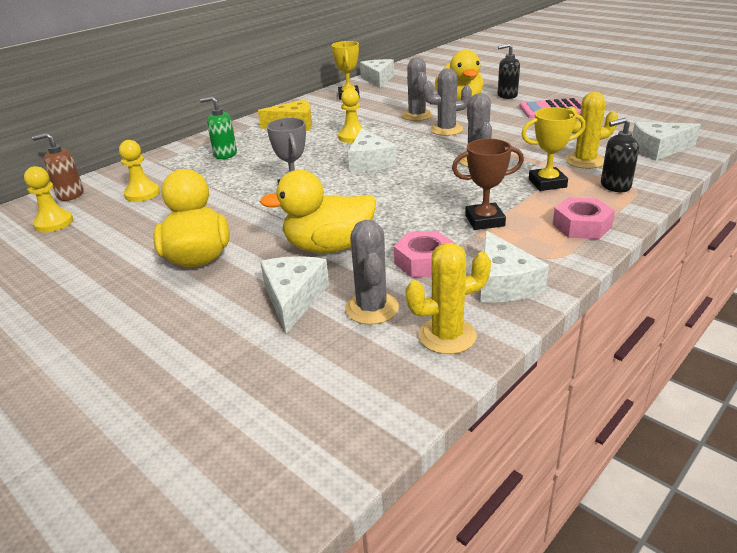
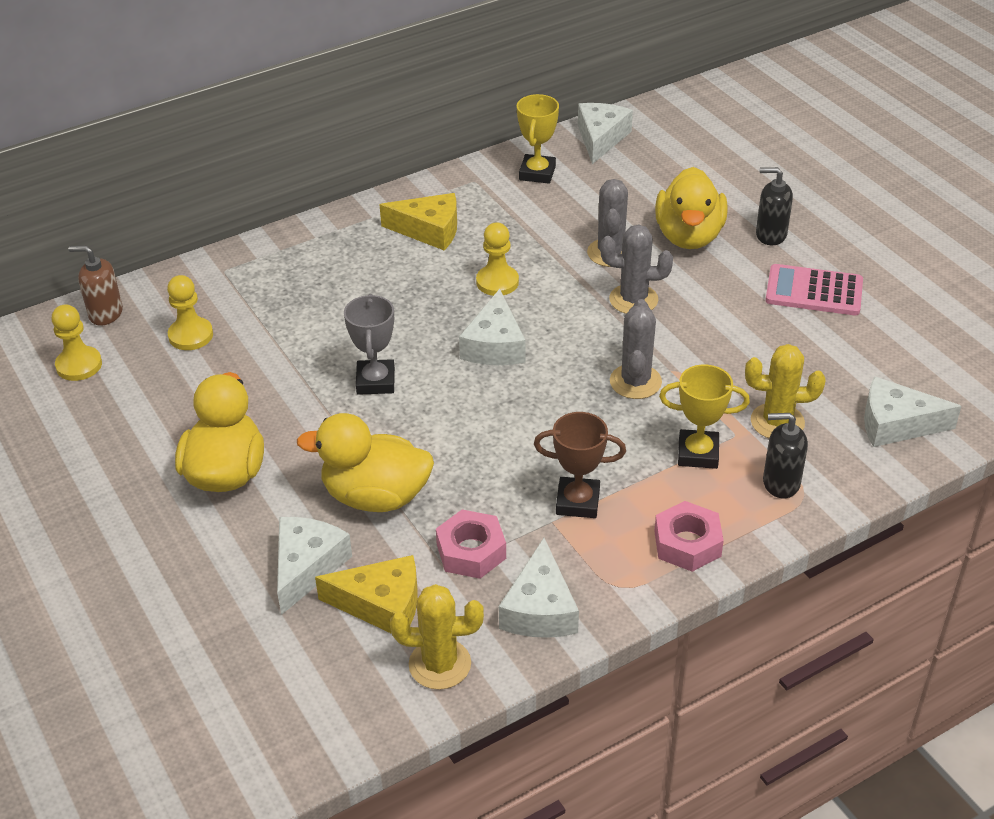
camera: 15 degrees right, 10 degrees up
green soap dispenser [200,96,237,159] -> none
grey cactus [345,220,399,325] -> yellow cheese [315,555,418,634]

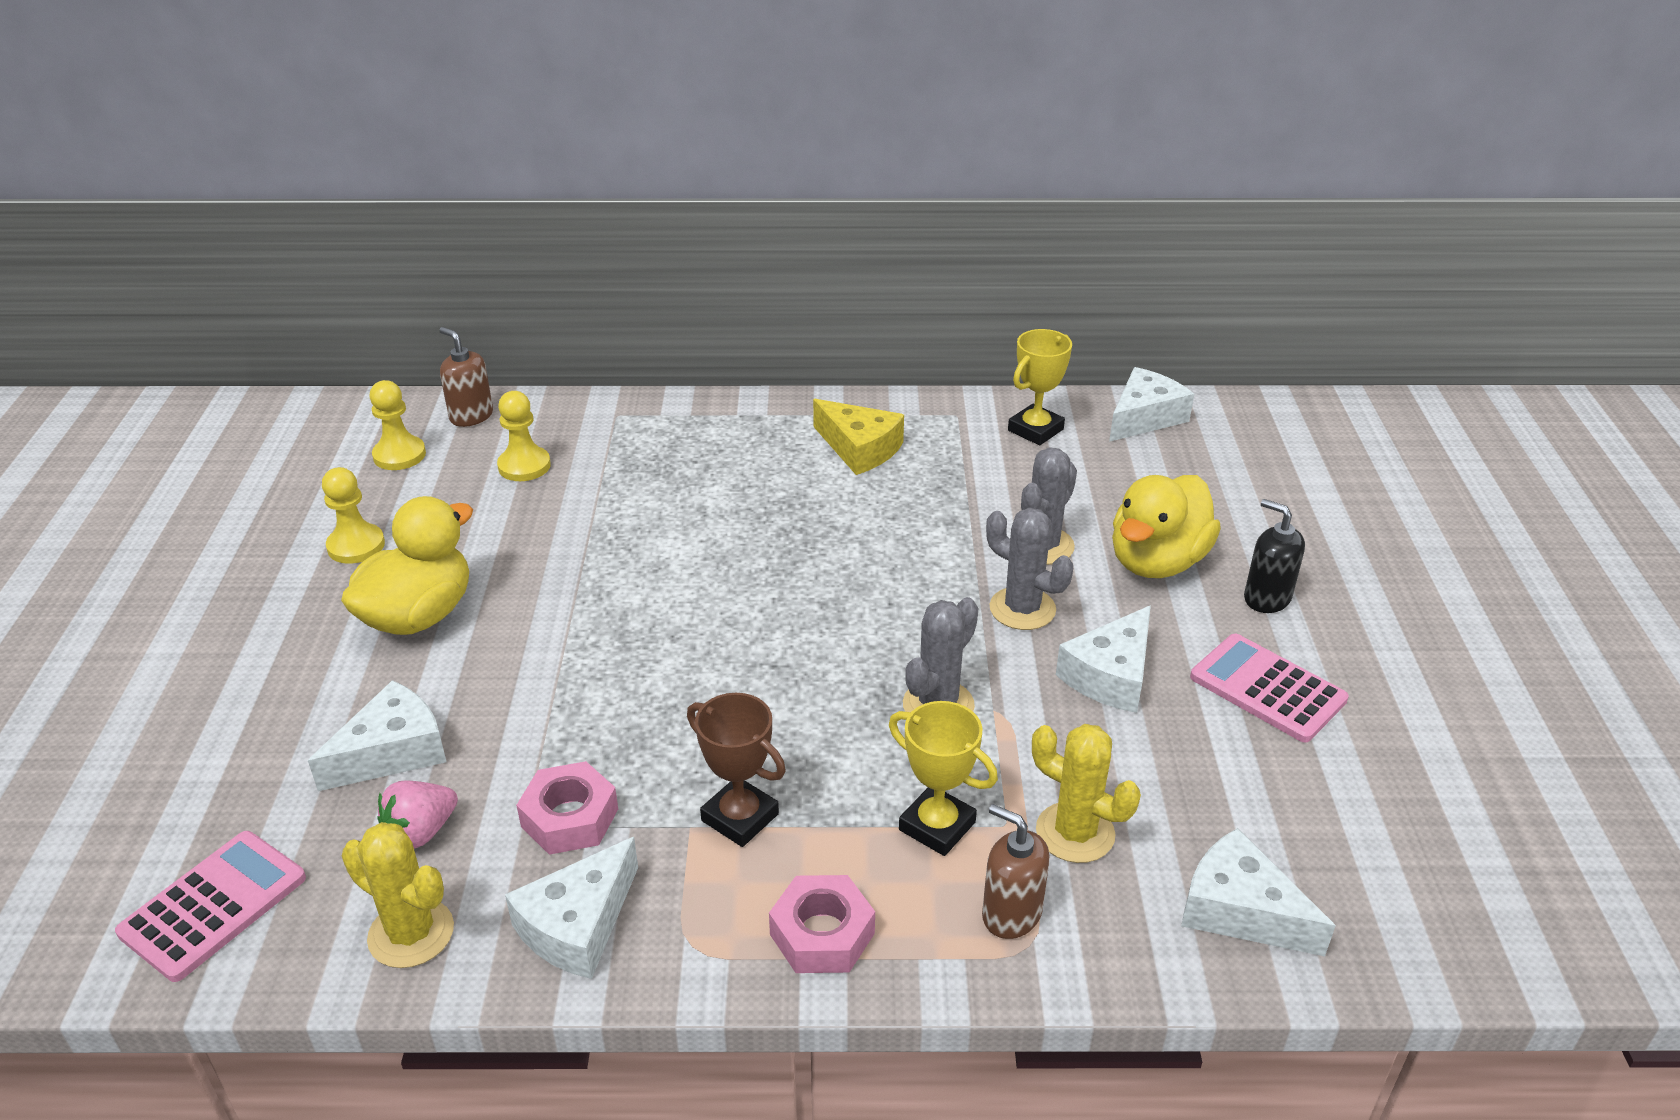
camera: 30 degrees right, 5 degrees down
yellow duck [297,413,434,512] -> none
yellow cheese [315,555,418,634] -> pink strawberry [377,780,458,849]
grey trophy [344,294,395,395] -> none
white cheese [459,289,526,365] -> white cheese moved to [1056,605,1151,713]
yellow pawn [476,222,519,296] -> yellow pawn moved to [322,467,385,564]
black soap dispenser [763,413,808,498] -> brown soap dispenser [982,804,1050,939]
none -> pink calculator [115,831,306,982]

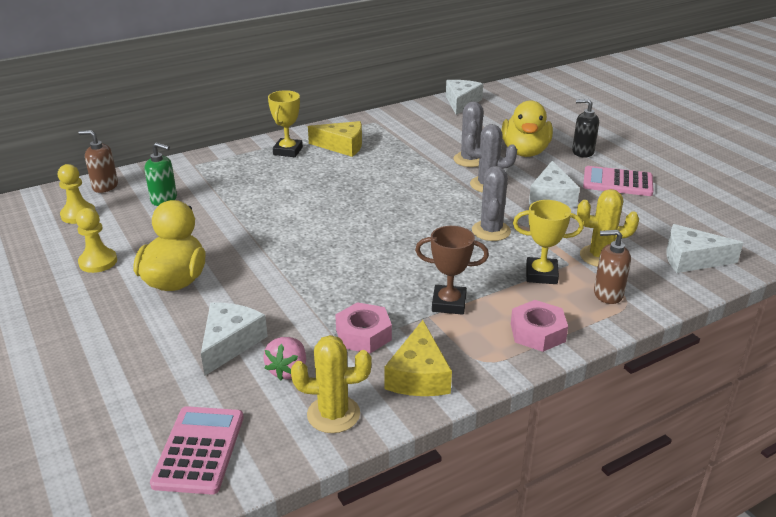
camera: 30 degrees left, 5 degrees down
yellow pawn [497,391,551,481] -> green soap dispenser [144,142,177,206]
white cheese [505,837,638,979] -> yellow cheese [385,320,452,396]
yellow trophy [1008,329,1072,445] -> yellow trophy moved to [268,90,303,157]

